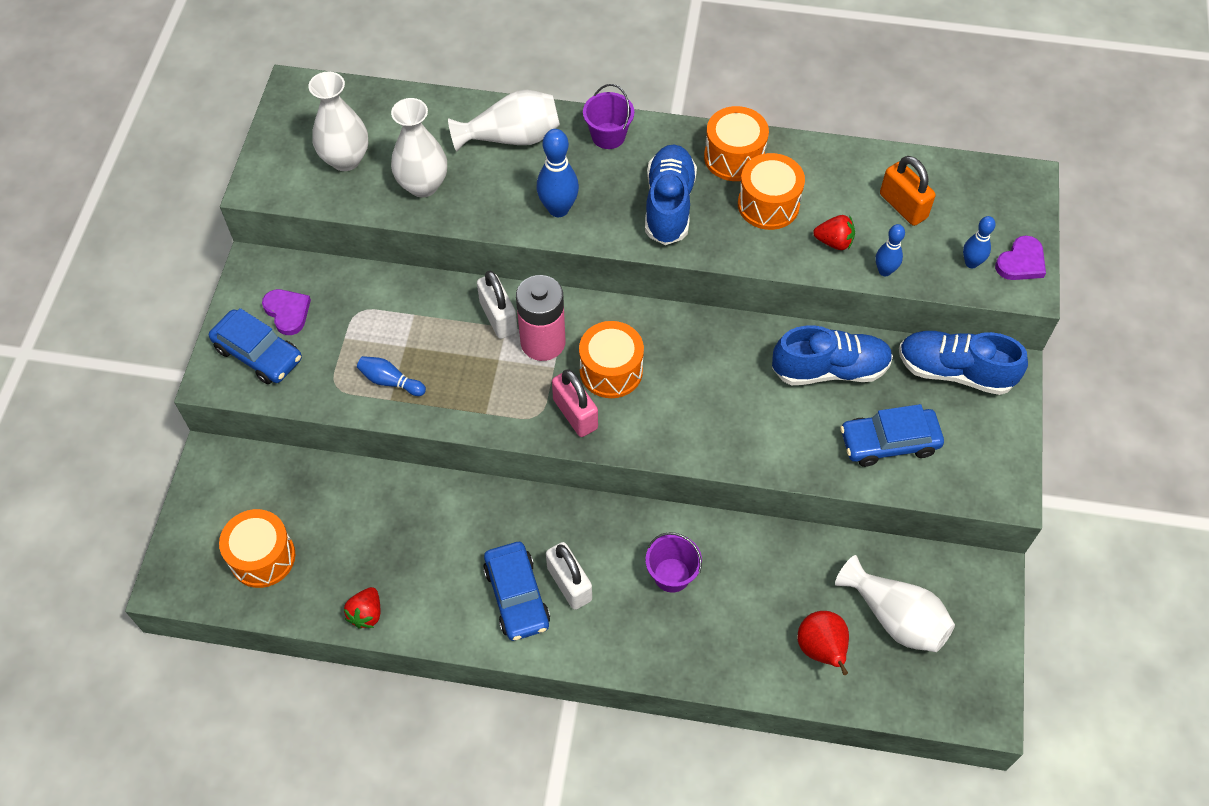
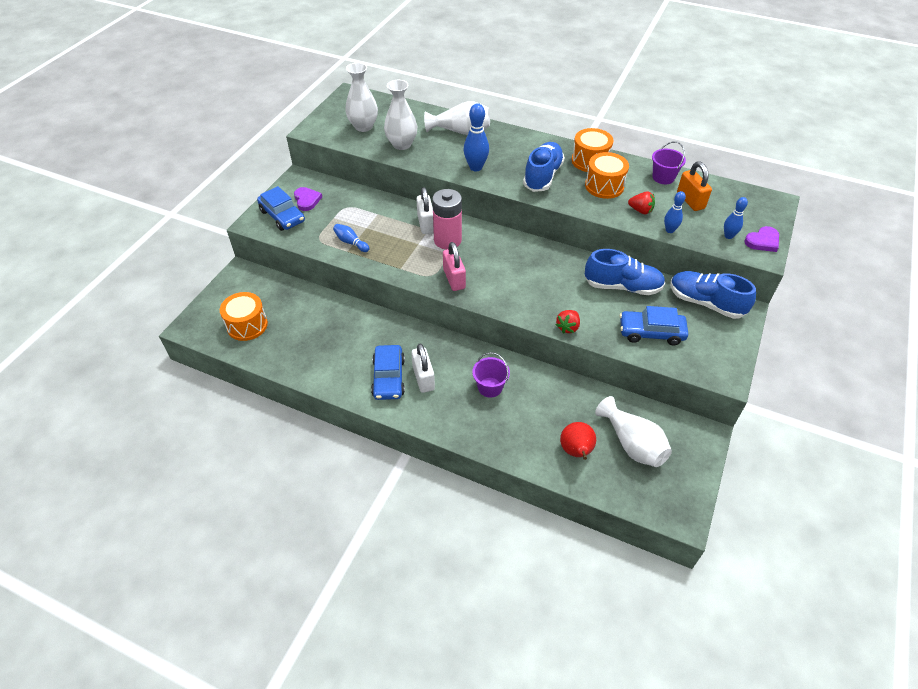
camera: 15 degrees right, 10 degrees down
red strawberry [344,587,380,629] -> red strawberry moved to [556,310,580,334]
orange drum [579,321,644,398] -> none
purple bucket [583,84,634,149] -> purple bucket moved to [652,141,686,184]

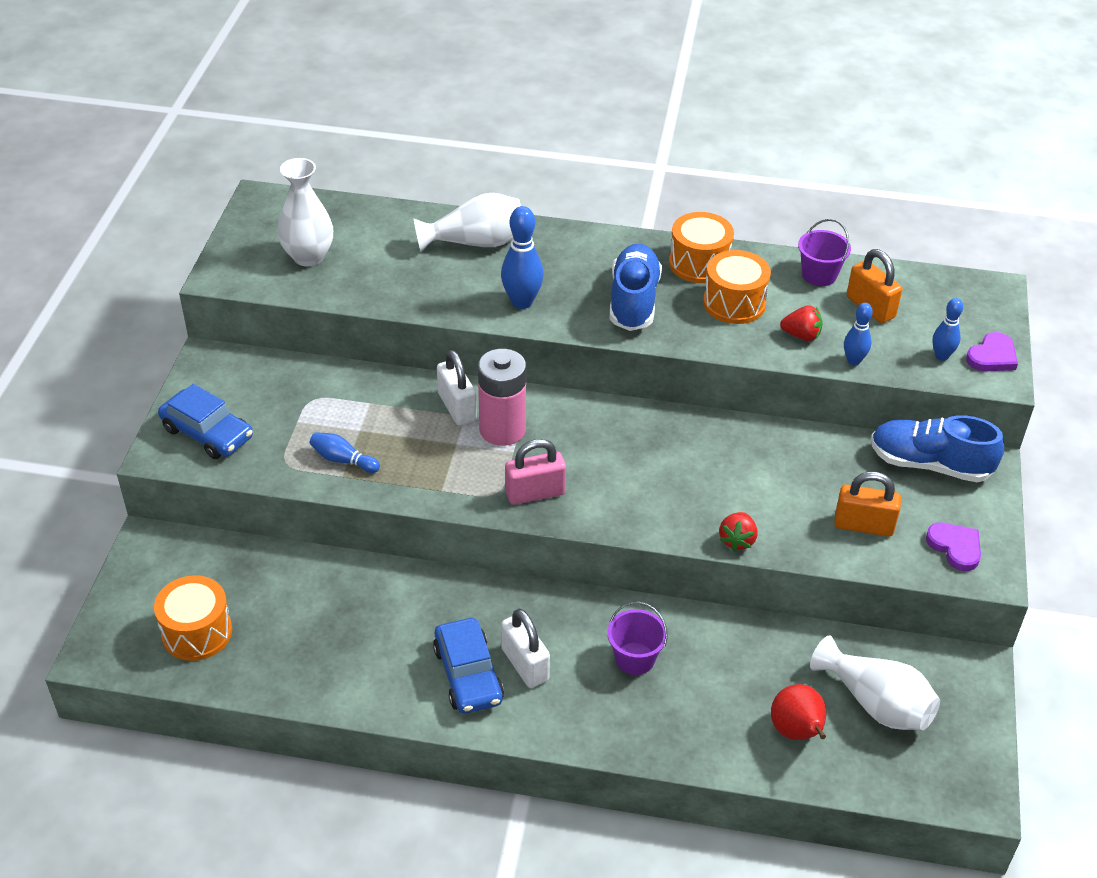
camera: 15 degrees left, 5 degrees down
purple heart [294,187,322,211] -> purple heart moved to [926,522,981,571]
white vase [384,80,417,150] -> none
pink padlock [443,242,466,291] -> pink padlock turned 75 degrees counterclockwise [505,439,566,505]
blue shoe [585,249,665,295] -> none
blue car [620,306,688,345] -> orange padlock [834,472,901,537]

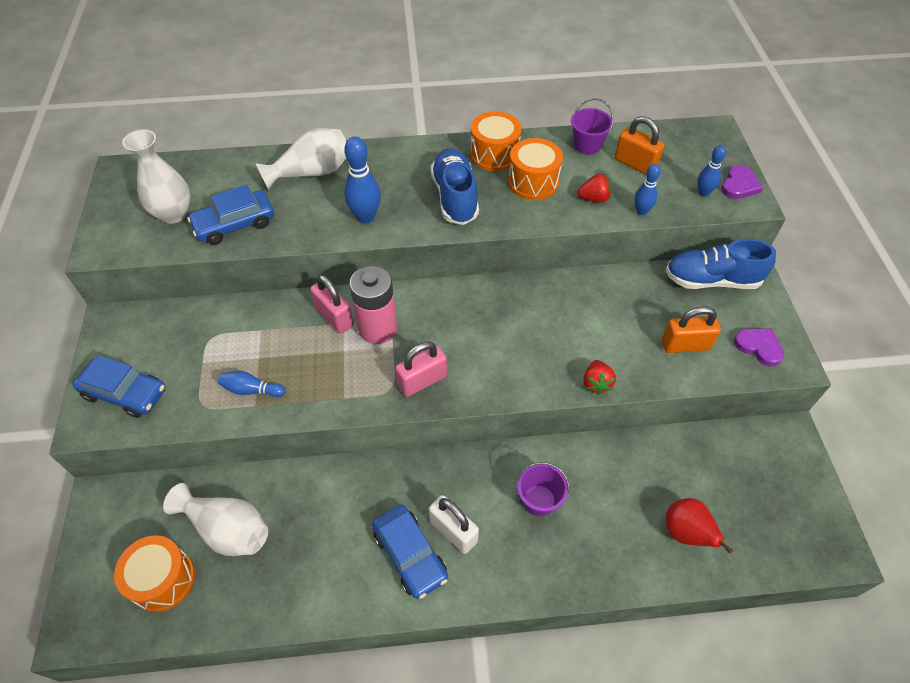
camera: 15 degrees left, 10 degrees up
white padlock [437,350,477,425] -> pink padlock [310,274,354,334]
white vase [810,636,940,730] -> white vase moved to [163,483,268,556]
none -> blue car [187,185,274,245]

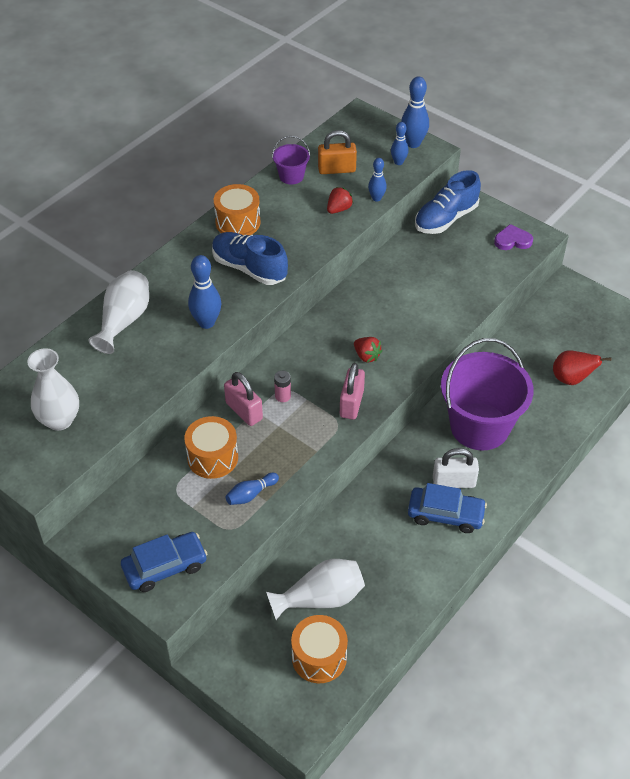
camera: 45 degrees left, 5 degrees down
blue car [187,185,274,245] -> none
pink padlock [310,274,354,334] -> pink padlock turned 45 degrees clockwise [224,372,263,426]
pink battery [349,266,397,344] -> pink battery [274,371,291,402], size x0.46
orange drum [508,138,563,200] -> orange drum moved to [184,416,238,479]
purple bucket [517,462,569,516] -> purple bucket [441,338,534,450], size x2.22
red strawberry [583,360,616,395] -> red strawberry moved to [354,337,382,362]
orange padlock [662,306,721,353] -> none
purple heart [721,165,763,199] -> blue bowling pin [401,76,429,148]

